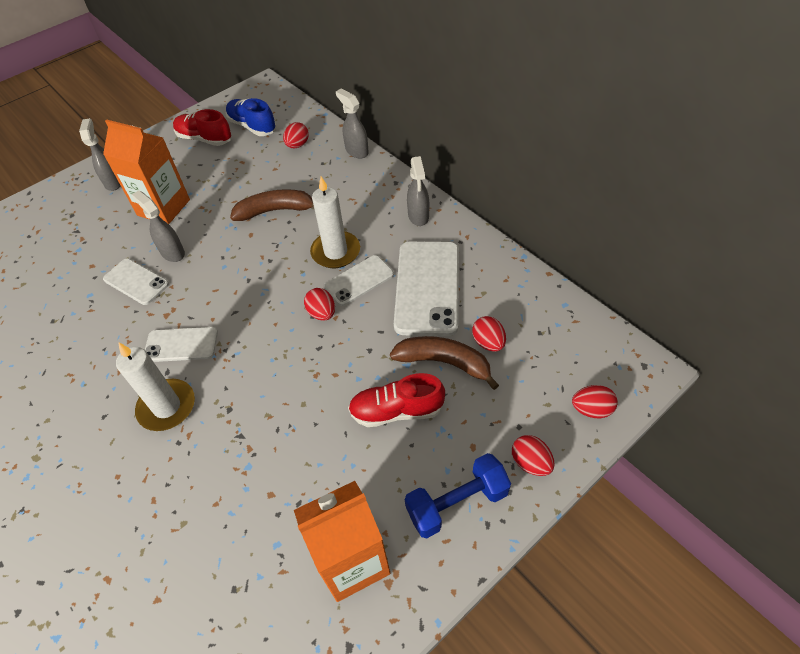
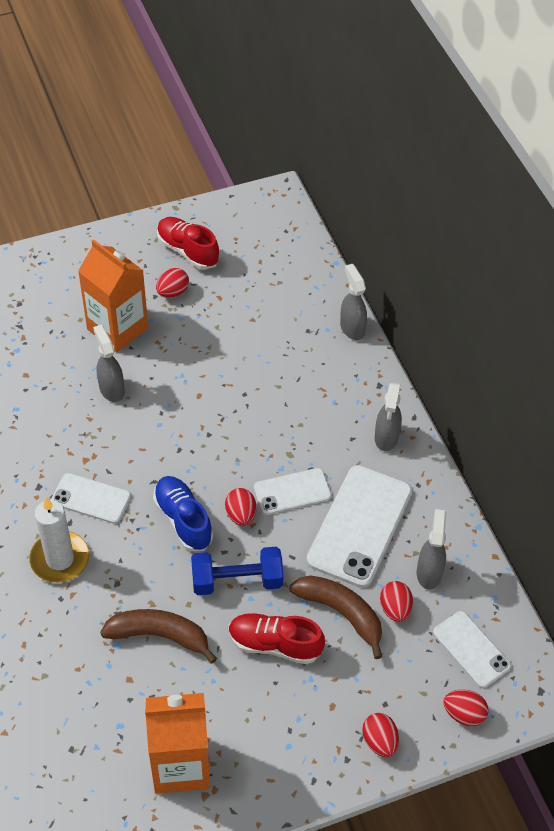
camera: 15 degrees right, 0 degrees up
grey spray bottle [79,118,121,191] -> grey spray bottle moved to [417,509,446,589]
white phone [103,258,169,305] -> white phone moved to [433,611,511,688]
blue shoe [226,98,277,136] -> blue shoe moved to [153,476,213,551]
brown banana [230,189,314,221] -> brown banana moved to [100,609,217,664]
red egg [283,122,309,148] -> red egg moved to [156,268,189,298]
white candle [310,176,360,268] -> none
blue dumbbell [405,453,511,538] -> blue dumbbell moved to [191,547,284,595]

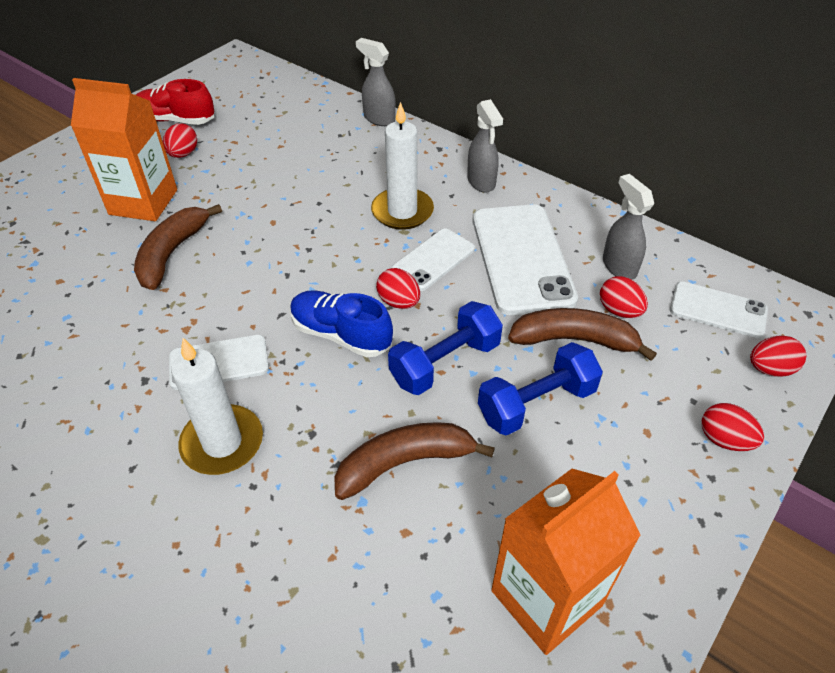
camera: 30 degrees left, 5 degrees down
grey spray bottle [93,324,125,402] -> brown banana [134,204,222,290]
red shoe [229,613,325,664] -> blue dumbbell [478,342,603,436]
none -> white candle [371,102,434,230]

